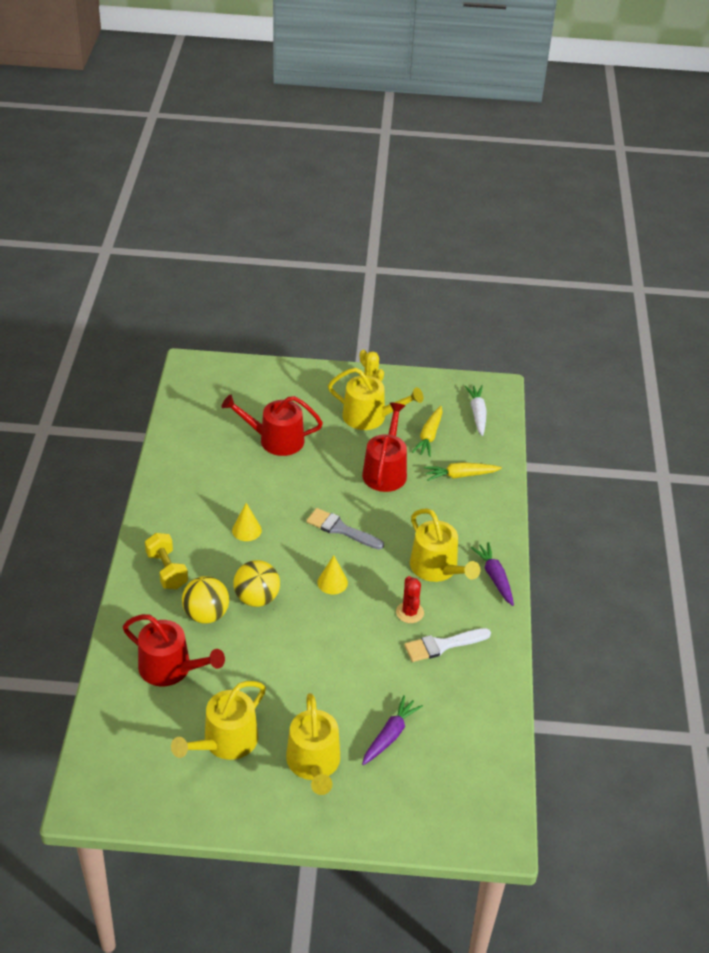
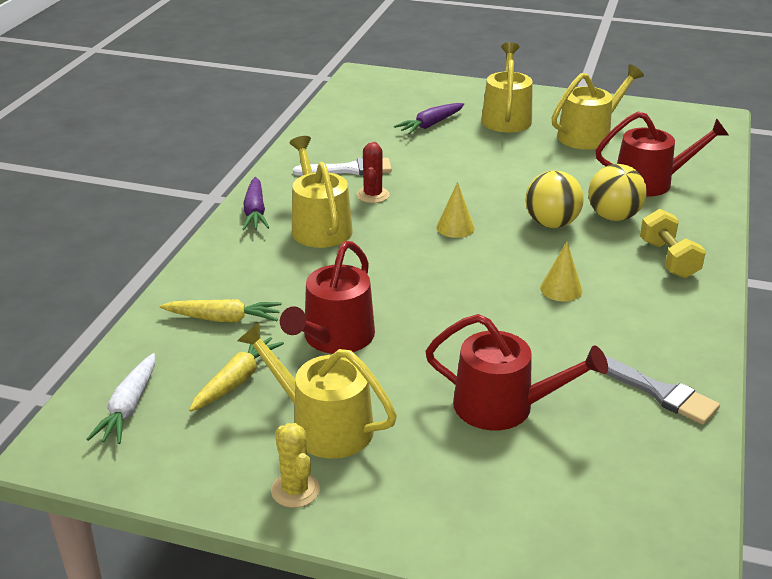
camera: 165 degrees left, 10 degrees down
red watering can [123,614,225,686] -> red watering can turned 135 degrees clockwise [595,112,729,197]
grey brush [306,508,384,549] -> grey brush moved to [605,356,720,425]

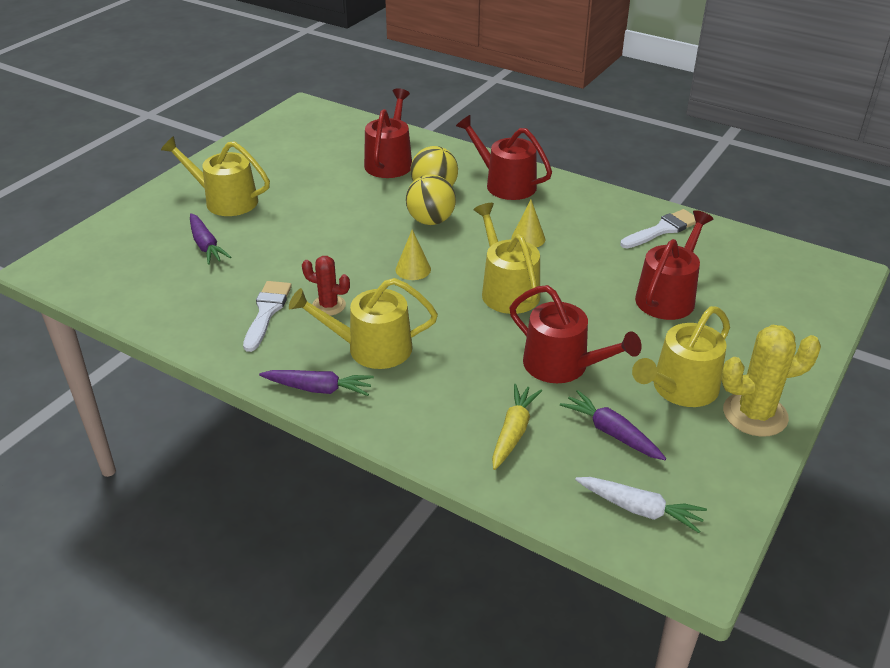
camera: 75 degrees left, 5 degrees up
yellow carrot [189,337,284,412] -> purple carrot [560,390,666,460]
yellow cactus [271,423,320,508] -> yellow cactus [721,324,821,437], size x1.64
yellow watering can [551,64,644,150] -> yellow watering can moved to [474,203,540,314]
grey brush [605,356,720,425] -> white brush [620,209,696,248]
yellow dumbbell [640,209,706,279] -> red watering can [456,115,552,200]

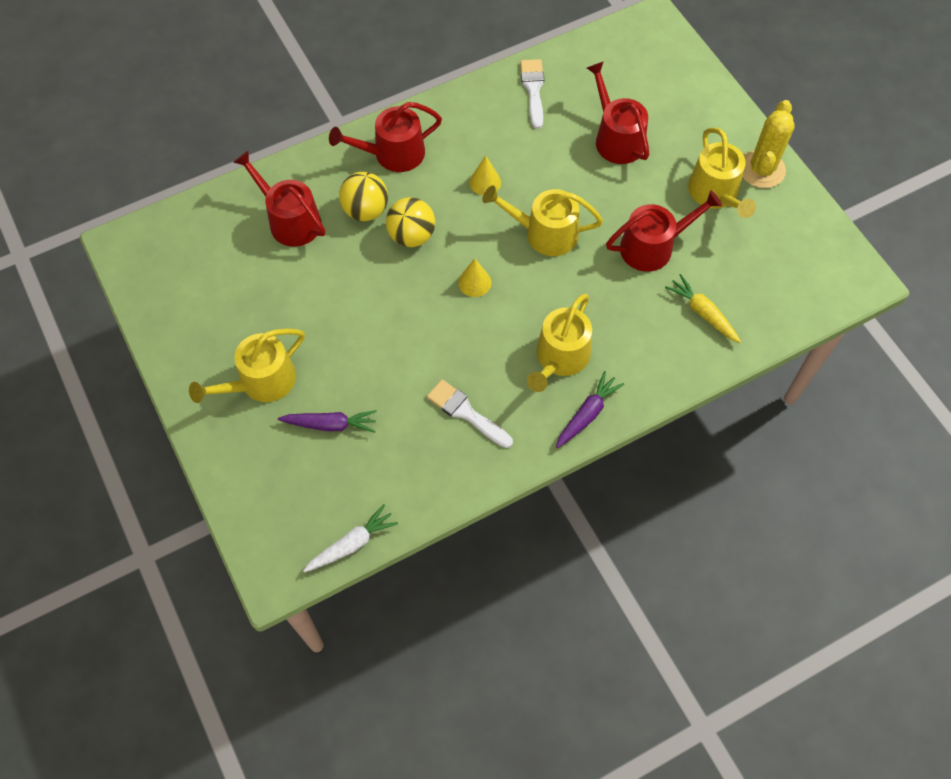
camera: 60 degrees left, 25 degrees up
red cactus [302,256,350,316] -> none
purple carrot [560,390,666,460] -> none
white carrot [575,477,707,533] -> white carrot moved to [303,504,398,572]

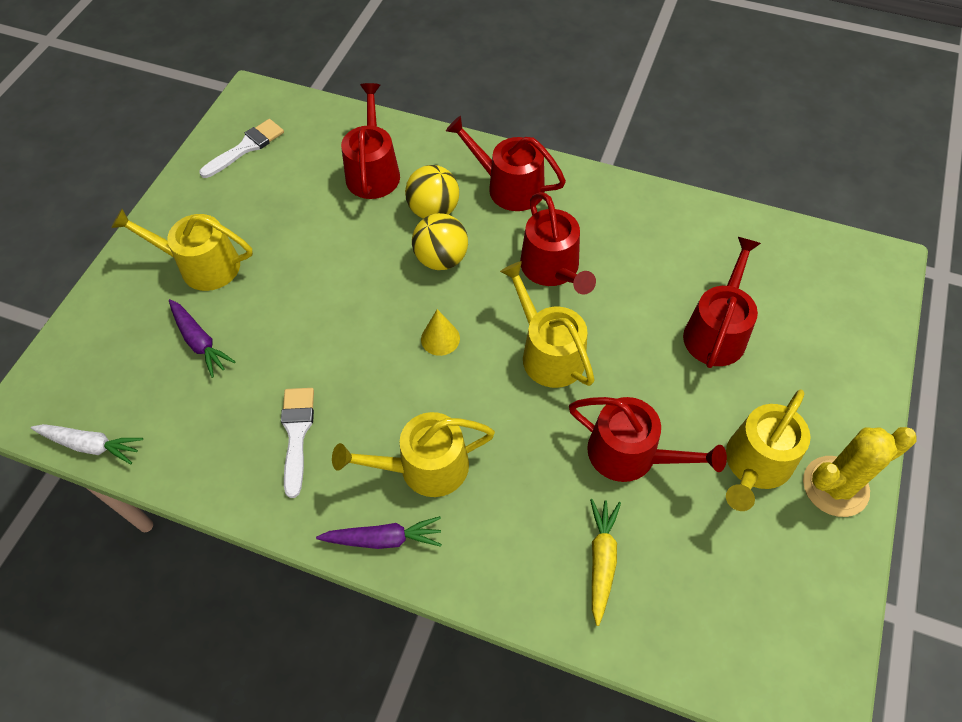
camera: 50 degrees right, 5 degrees down
yellow cone [470,156,501,195] -> red watering can [520,192,596,295]
white brush [520,59,544,129] -> white brush moved to [199,119,284,178]

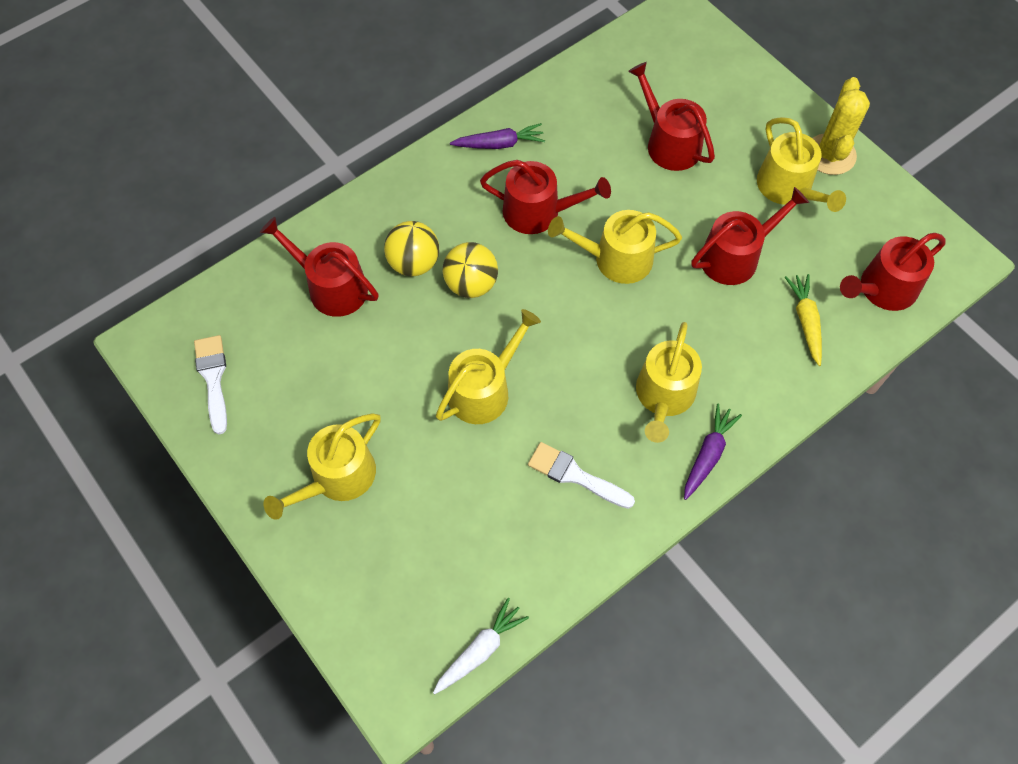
camera: 60 degrees left, 5 degrees up
purple carrot [169,299,236,378] -> purple carrot moved to [450,123,545,149]
yellow cone [421,309,460,356] -> none
red watering can [446,116,566,211] -> red watering can moved to [840,233,945,311]
yellow carrot [590,499,621,626] -> yellow carrot turned 45 degrees clockwise [785,274,822,366]
none -> yellow watering can [436,309,541,424]

